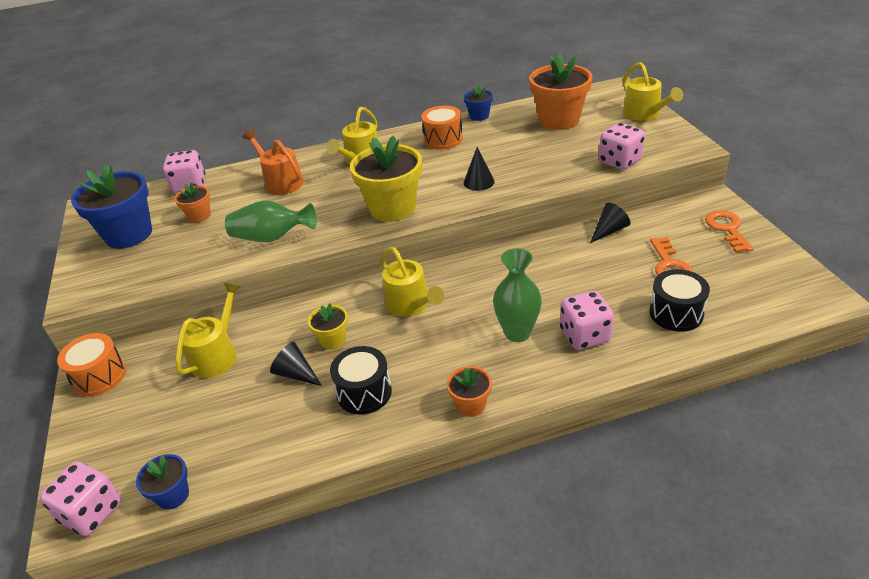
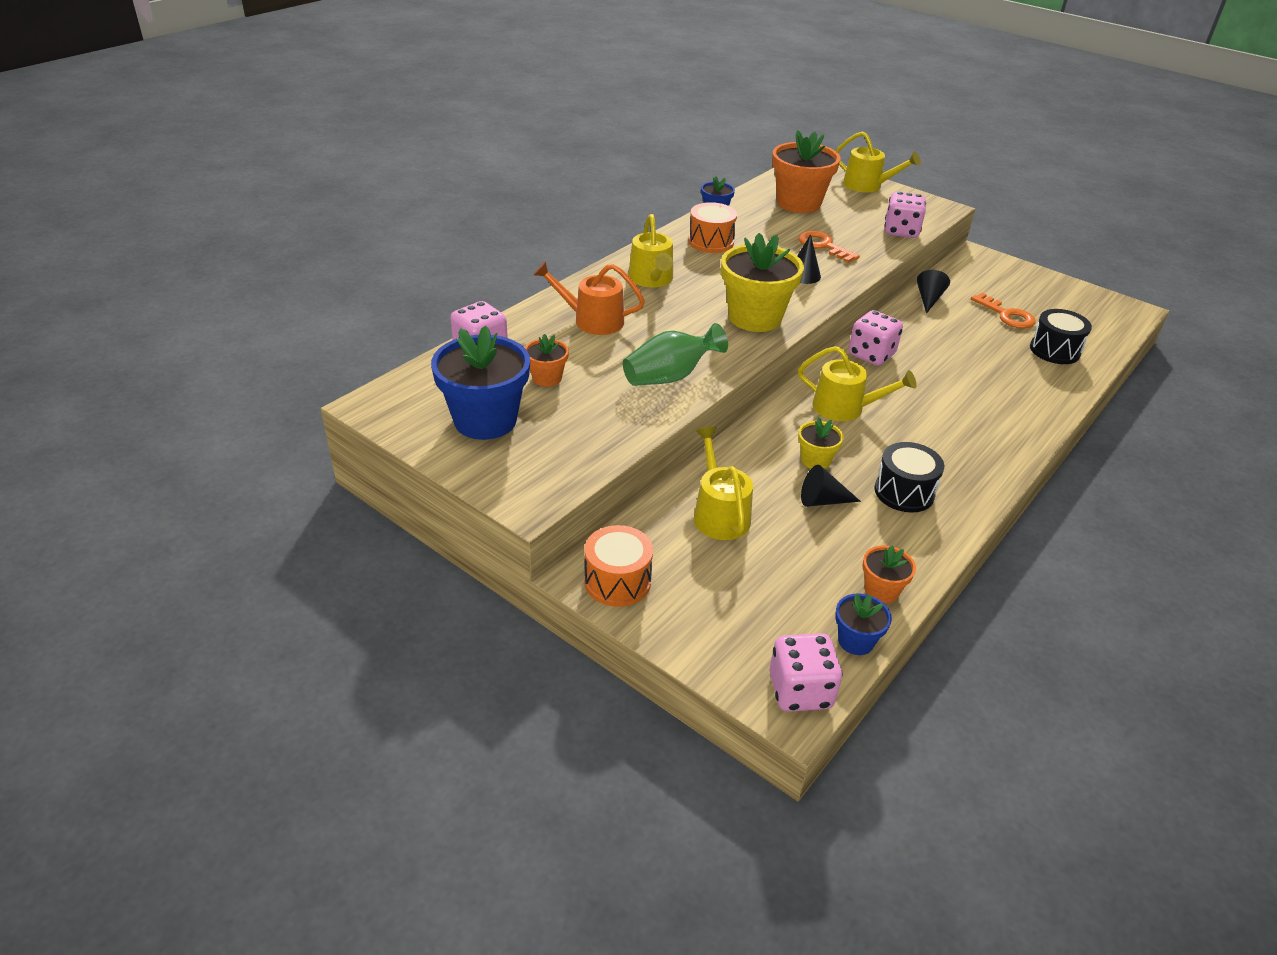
camera: 40 degrees left, 0 degrees up
orange flower pot [447,366,492,417] -> orange flower pot moved to [862,545,916,604]
green vase [493,248,542,342] -> none
pink dice [560,291,614,350] -> pink dice moved to [849,310,903,365]
orange key [705,210,754,253] -> orange key moved to [798,230,860,263]

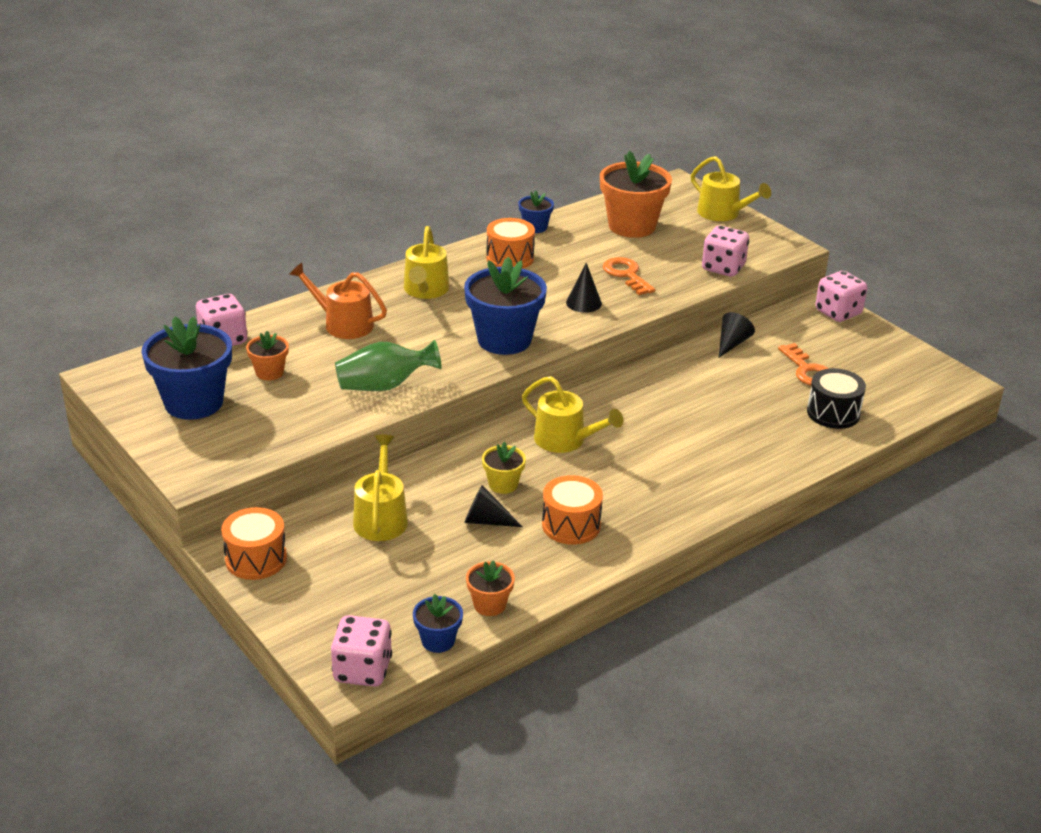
camera: 15 degrees right, 5 degrees down
yellow flower pot [721,233,804,332] -> blue flower pot [464,257,547,355]
pink dice [849,310,903,365] -> pink dice moved to [815,271,867,322]
black drum [874,442,944,513] -> orange drum [542,475,603,545]

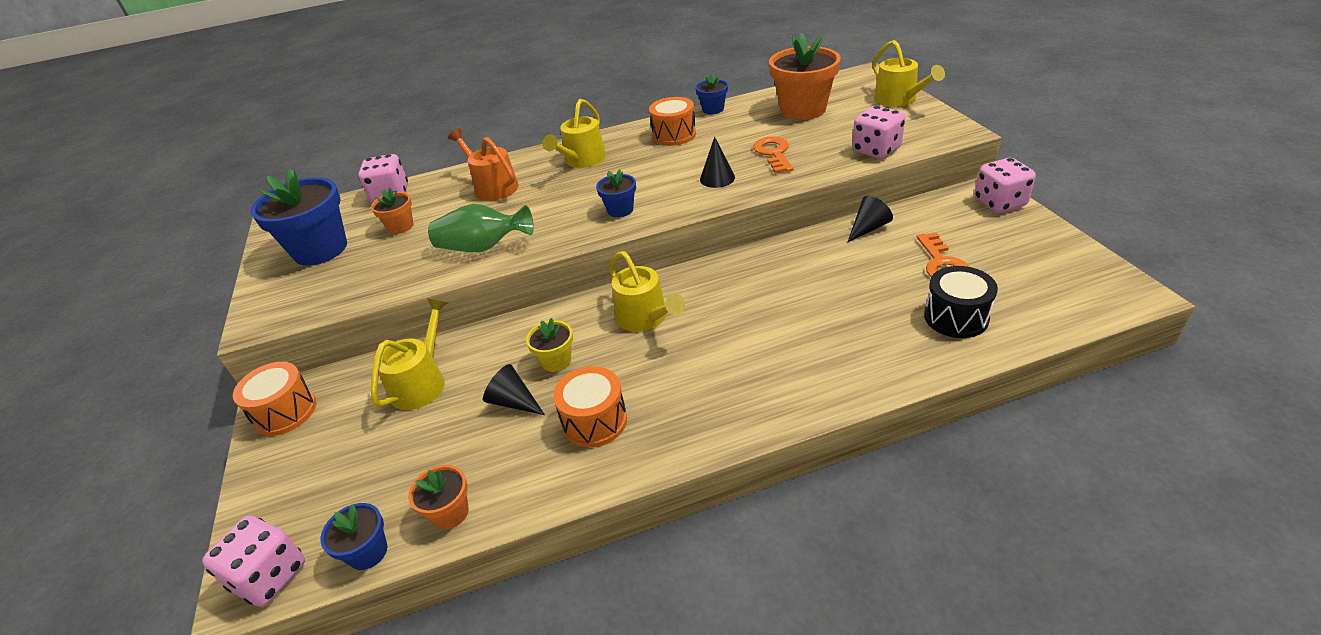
camera: 25 degrees right, 5 degrees up
blue flower pot [464,257,547,355] -> blue flower pot [596,169,636,217], size x0.50

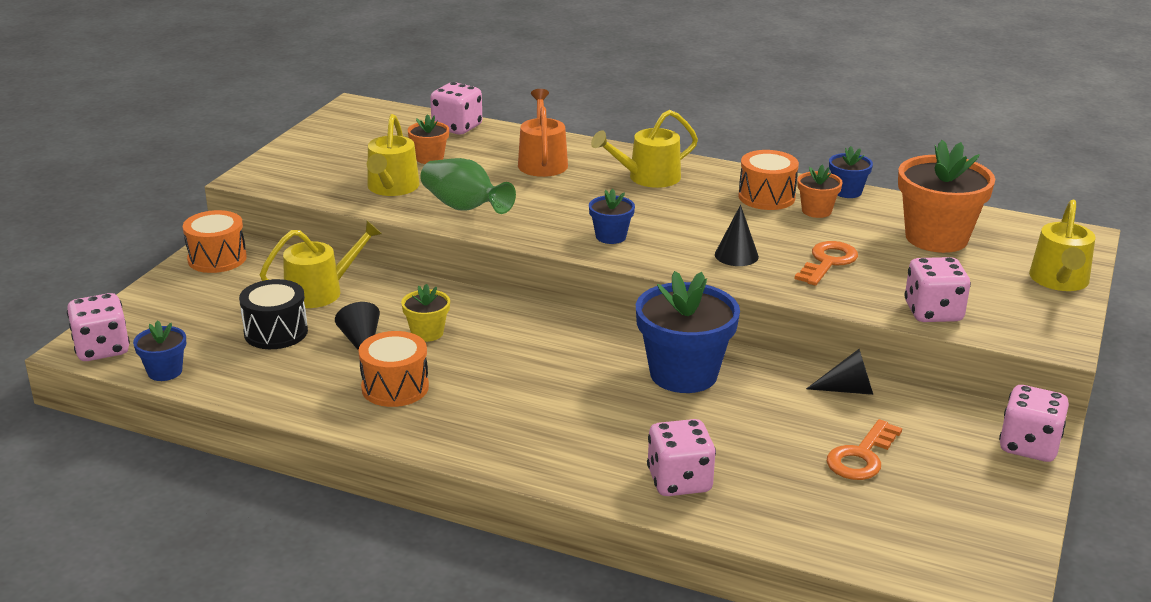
camera: 35 degrees right, 10 degrees down
blue flower pot [250,169,347,266] -> blue flower pot moved to [636,271,740,393]
orange flower pot [408,465,469,529] -> orange flower pot moved to [797,165,843,218]
yellow watering can [609,251,685,332] -> yellow watering can moved to [367,114,420,196]
black drum [924,266,998,338] -> black drum moved to [239,279,308,349]
none -> pink dice [647,419,716,496]

